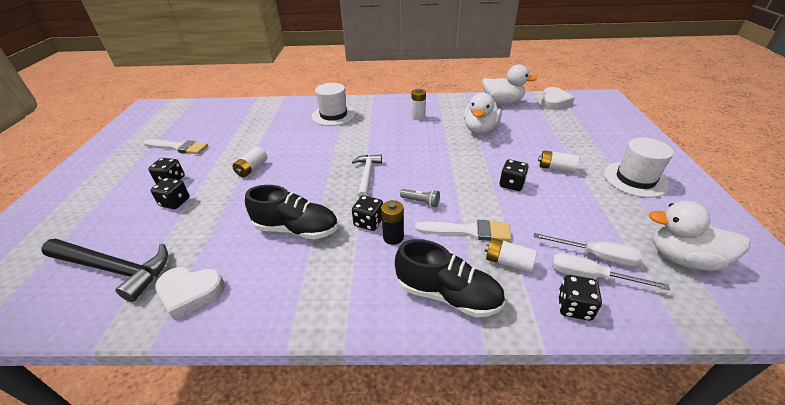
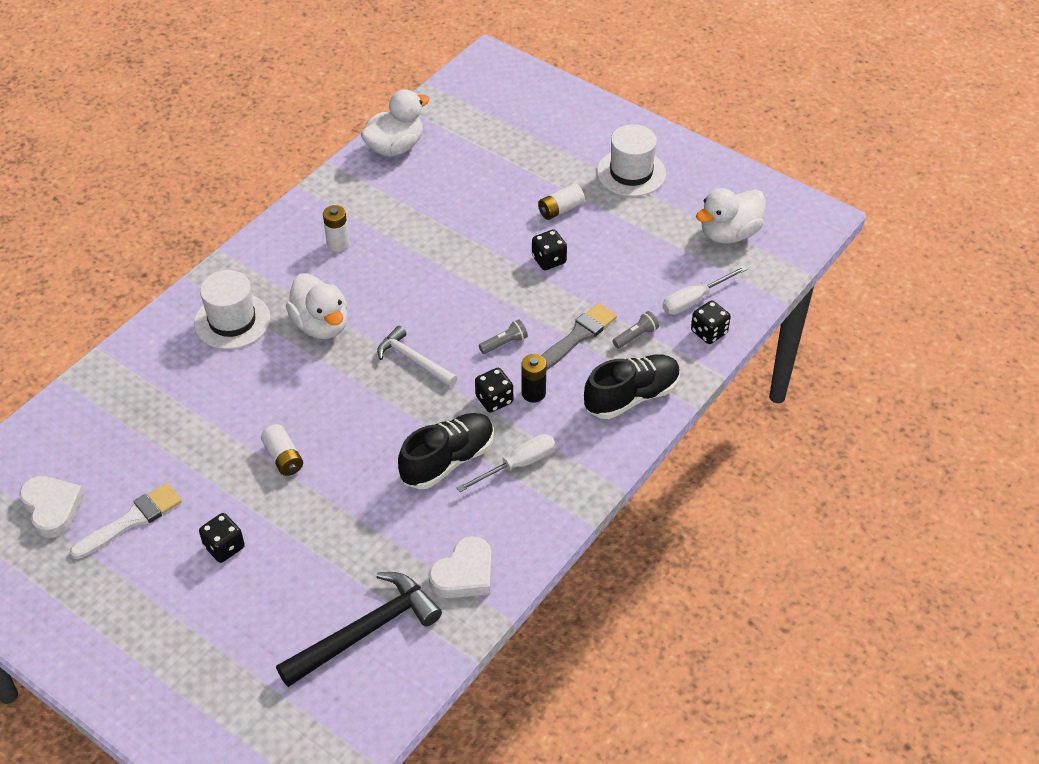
camera: 55 degrees left, 10 degrees up
black dice [150,178,190,209] -> none
white brush [415,220,511,241] -> grey brush [541,303,617,370]
white duck [464,93,502,133] -> white duck moved to [286,273,348,339]
white battery [485,238,537,272] -> grey flashlight [613,311,659,349]
white screwdriver [534,233,643,266] -> white screwdriver moved to [456,434,555,492]
white heart [541,87,575,110] -> white heart moved to [19,476,84,538]

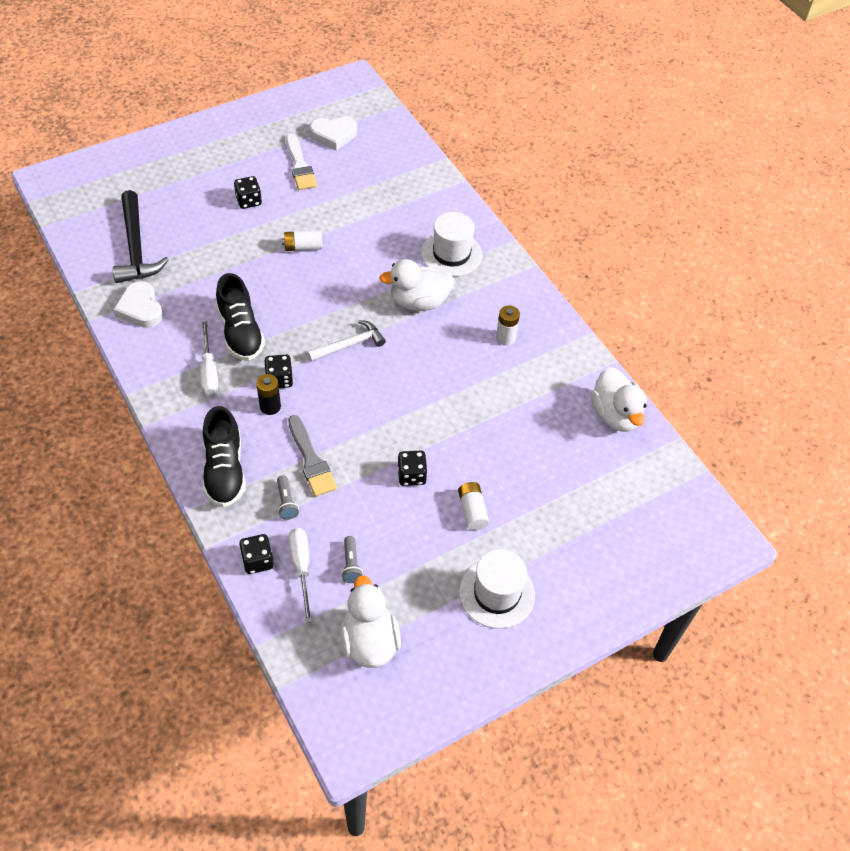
camera: 110 degrees right, 5 degrees up
grey flashlight [479,319,528,354] -> grey flashlight moved to [341,536,363,583]

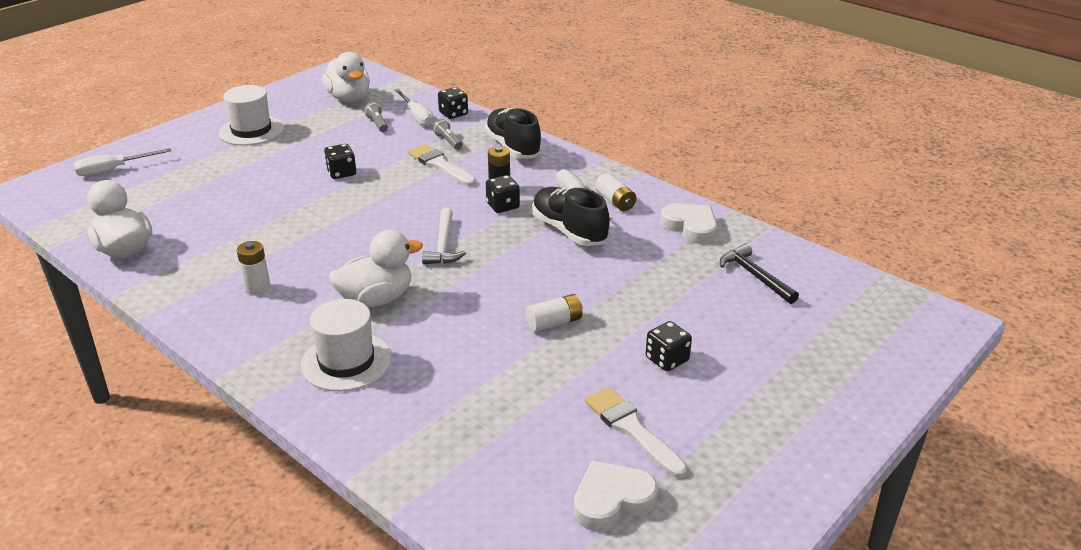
camera: 165 degrees right, 20 degrees down
black hammer [112,190,169,283] -> black hammer [720,244,799,304], size x0.63
grey brush [288,415,337,497] -> white brush [408,144,476,186]
white hammer [307,320,386,362] -> white hammer turned 45 degrees counterclockwise [422,208,466,264]
white battery [458,482,489,530] -> white battery moved to [595,173,636,211]
none -> white screwdriver [74,148,172,176]

